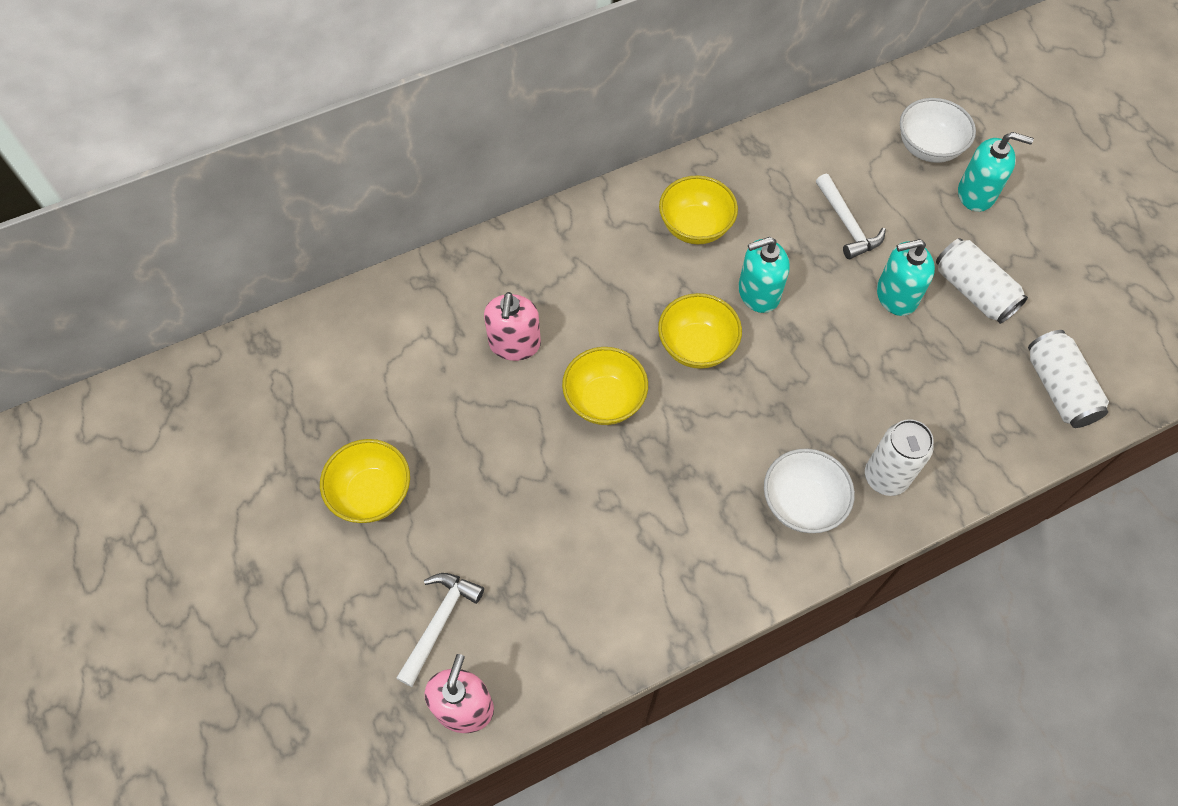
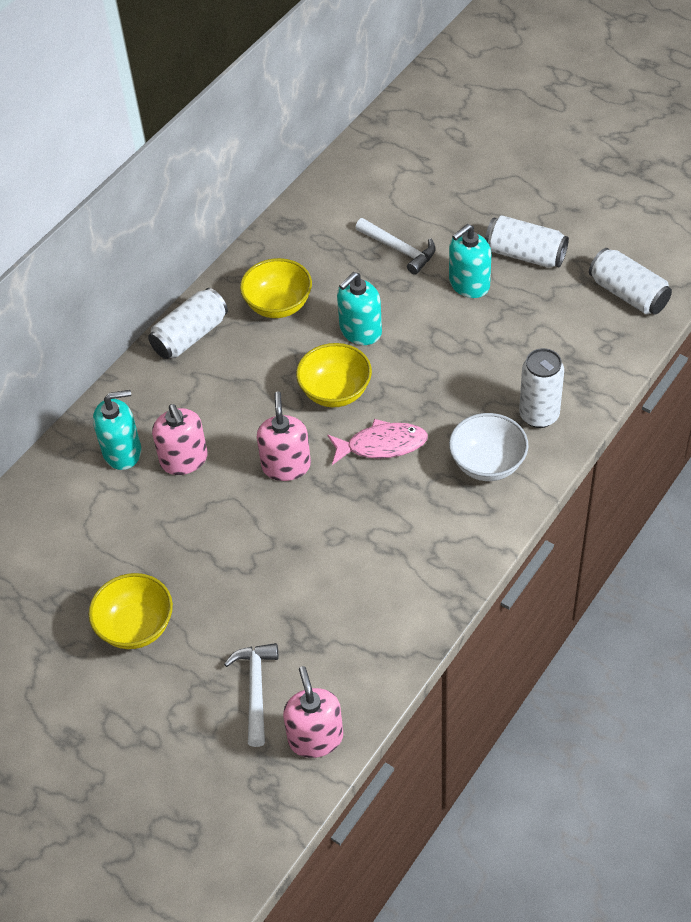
camera: 25 degrees left, 10 degrees down
yellow bowl [562,347,648,425] -> pink soap dispenser [257,391,311,481]
white bowl [900,98,976,163] -> none
turquoise soap dispenser [958,132,1034,212] -> turquoise soap dispenser moved to [93,390,141,470]
none -> white can [148,288,228,359]
none -> pink fish [327,419,428,465]

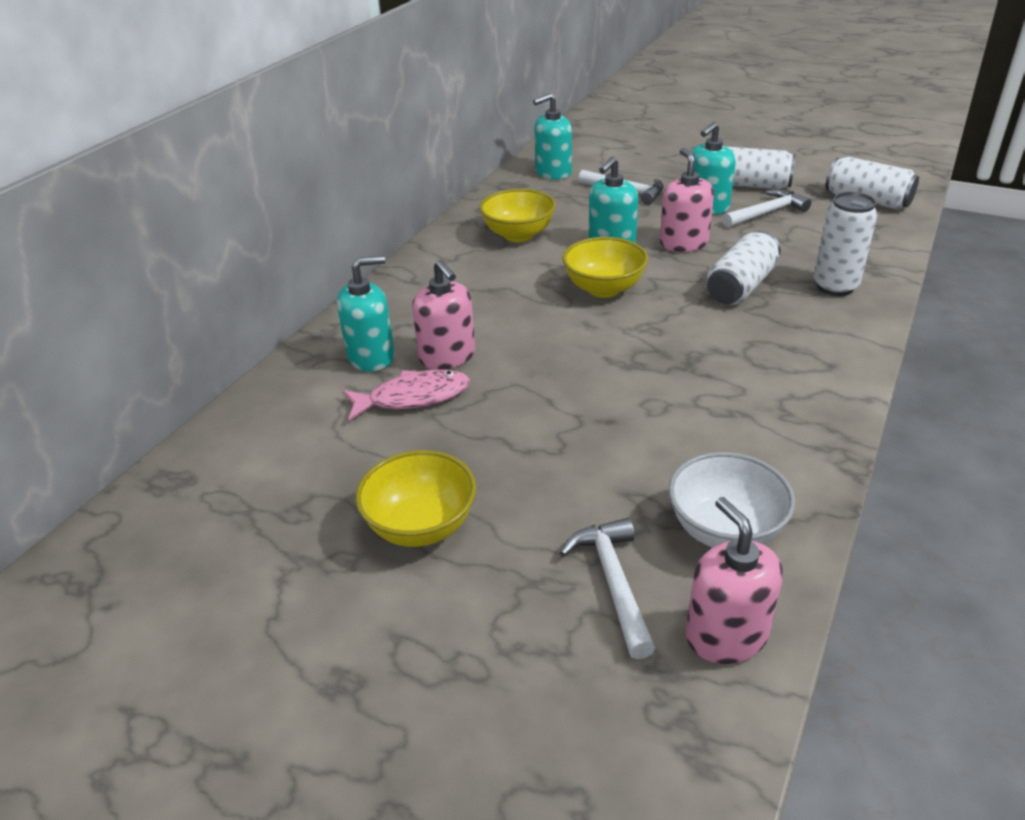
camera: 10 degrees left, 15 degrees down
white can [148,288,228,359] -> white can moved to [706,231,780,305]
pink soap dispenser [257,391,311,481] -> pink soap dispenser moved to [660,148,714,252]
pink fish [327,419,428,465] -> pink fish moved to [343,370,470,421]
white bowl [449,413,528,481] -> white bowl moved to [668,452,795,547]
none -> turquoise soap dispenser [533,93,572,180]
none -> white hammer [722,189,811,228]

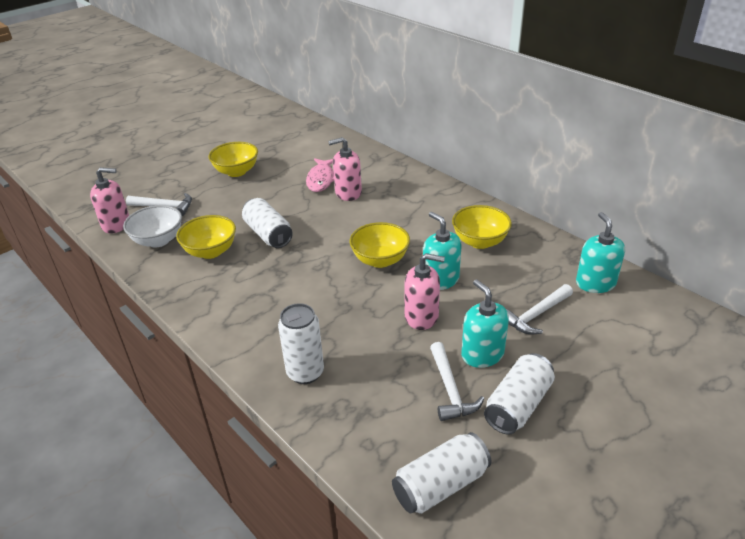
camera: 110 degrees right, 0 degrees up
turquoise soap dispenser [337,255,395,372] -> none
white can [706,231,780,305] -> white can moved to [242,198,293,248]
none -> yellow bowl [176,215,236,259]

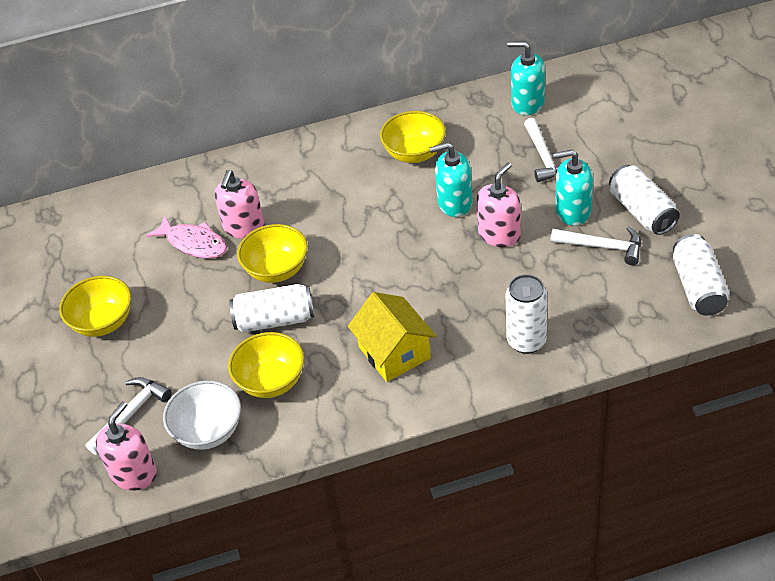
camera: 60 degrees left, 10 degrees up
yellow bowl [350,222,410,268] -> yellow bowl moved to [237,224,308,283]
none -> yellow house [348,292,436,382]

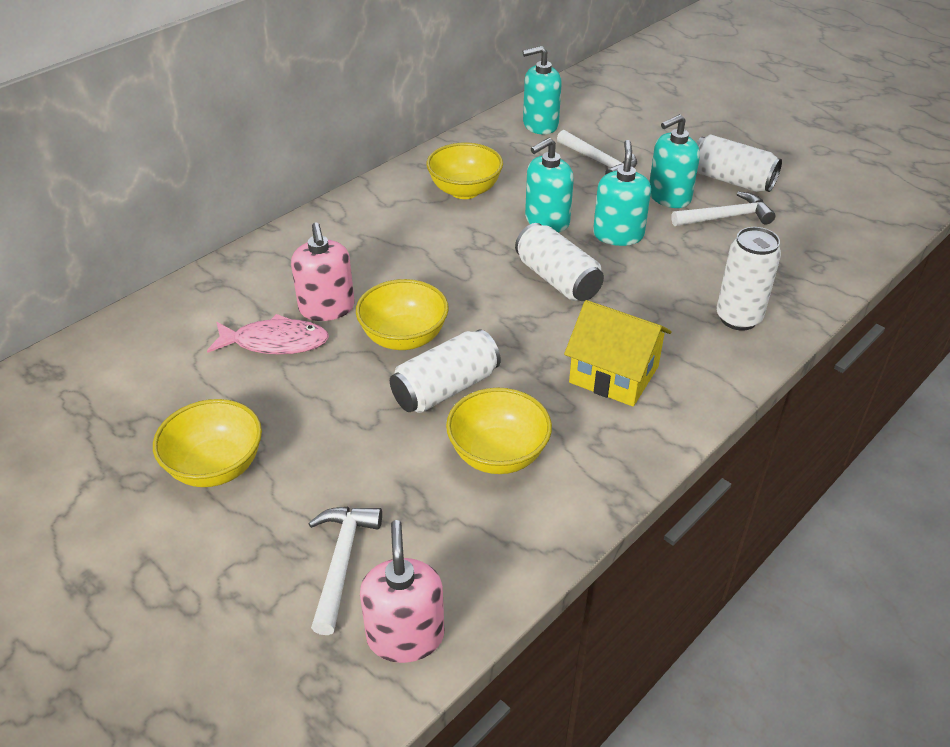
camera: 35 degrees left, 5 degrees down
white bowl [163,380,241,450] -> none
pink soap dispenser [476,163,521,247] -> turquoise soap dispenser [593,140,651,246]
white can [673,234,730,316] -> white can moved to [515,223,604,301]

